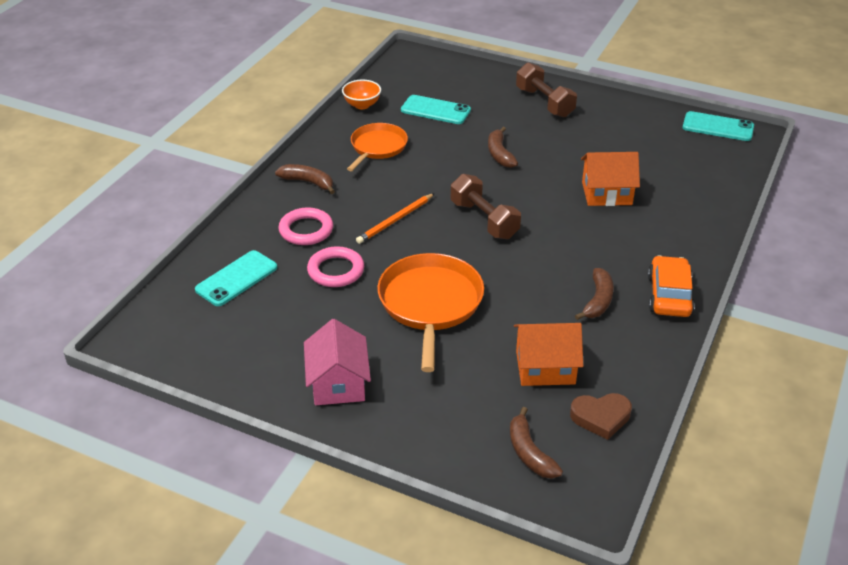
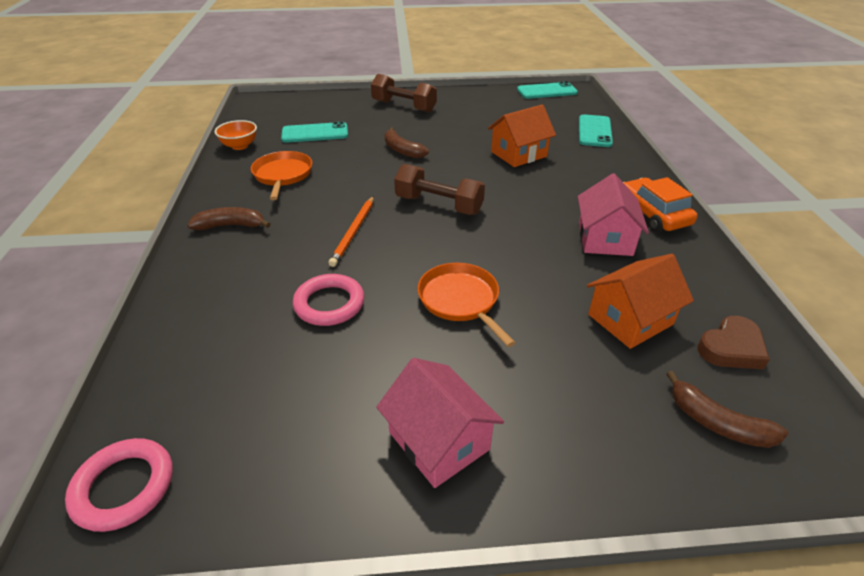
camera: 30 degrees left, 0 degrees up
turquoise phone [195,250,277,306] -> turquoise phone moved to [579,114,613,147]
pink ring [278,208,333,245] -> pink ring moved to [65,438,173,532]
orange pan [377,253,484,372] -> orange pan [417,263,516,347], size x0.64
brown banana [575,268,614,320] -> pink house [578,173,649,256]

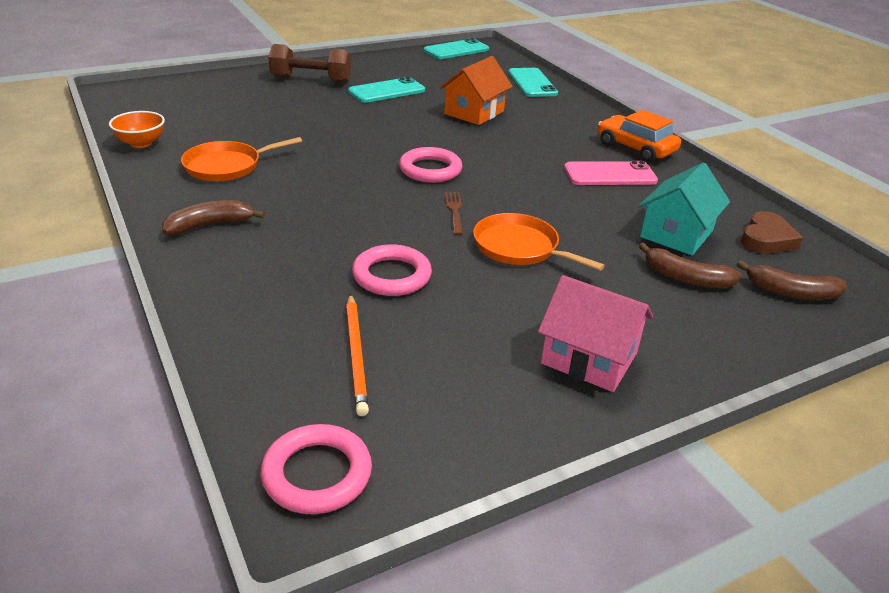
camera: 25 degrees left, 5 degrees down
orange pan [251,151,312,200] -> orange pan turned 90 degrees counterclockwise [181,137,302,181]
turquoise phone [281,121,348,143] -> turquoise phone moved to [348,77,425,103]
orange pencil [328,196,374,267] -> orange pencil moved to [346,294,369,416]
brown banana [384,127,429,158] -> brown banana moved to [639,243,742,288]
brown dumbbell [394,164,485,215] -> pink ring [399,147,462,183]
pink house [578,173,649,256] -> pink phone [564,161,658,185]
orange house [587,254,694,349] -> turquoise house [639,162,730,255]
none -> brown fork [445,192,463,235]

